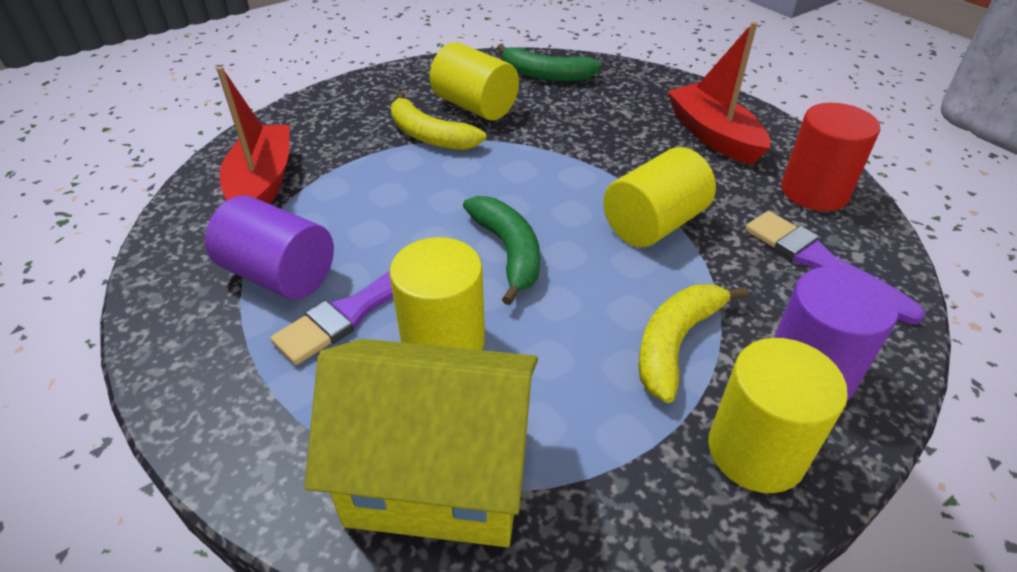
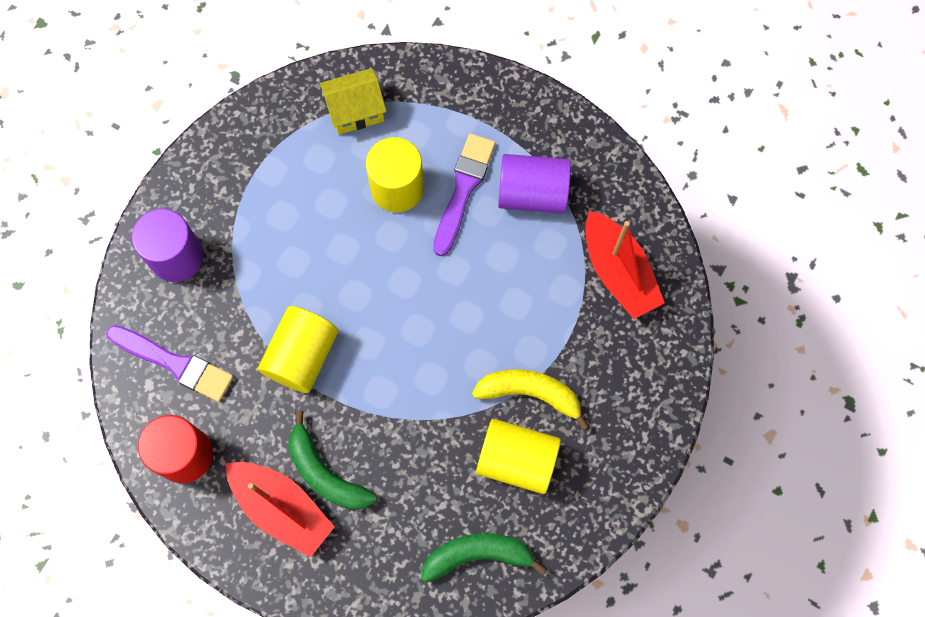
camera: 155 degrees right, 30 degrees up
yellow house [304,339,538,547] -> yellow house [320,68,387,135], size x0.57
green banana [463,196,540,305] -> green banana moved to [288,411,376,510]
yellow banana [639,284,748,403] -> none
yellow cylinder [708,338,848,493] -> none

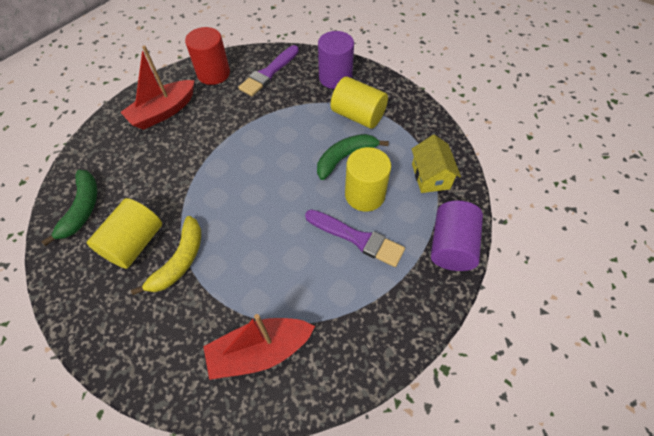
camera: 100 degrees right, 15 degrees down
yellow cylinder [258,306,338,393] -> yellow cylinder moved to [331,77,388,129]
green banana [288,411,376,510] -> green banana moved to [317,134,389,180]
purple cylinder [498,154,571,214] -> purple cylinder moved to [431,200,483,271]

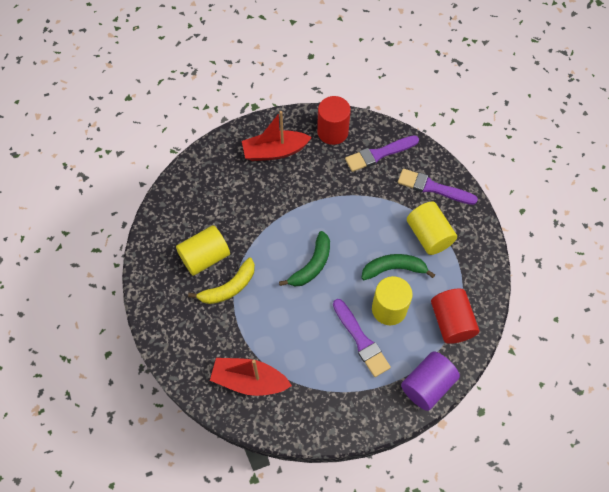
camera: 30 degrees right, 5 degrees up
green banana [41,170,97,246] -> green banana moved to [279,231,330,287]
purple cylinder [318,31,354,89] -> purple brush [398,169,478,205]
yellow house [412,135,461,193] -> red cylinder [431,288,479,344]

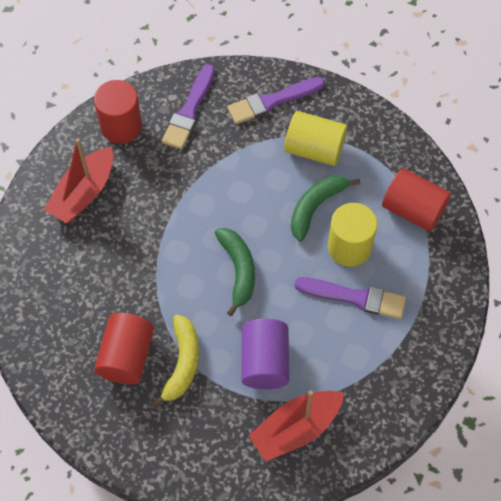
camera: 45 degrees left, 0 degrees up
yellow cylinder [176,225,230,276] -> red cylinder [94,313,154,384]
purple cylinder [401,351,460,411] -> purple cylinder moved to [242,319,289,389]

